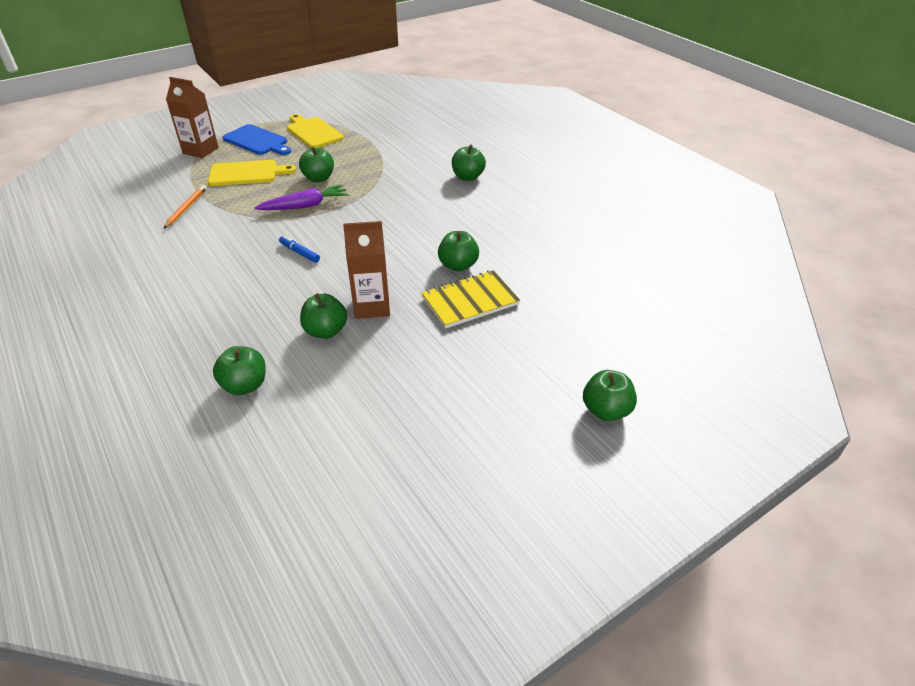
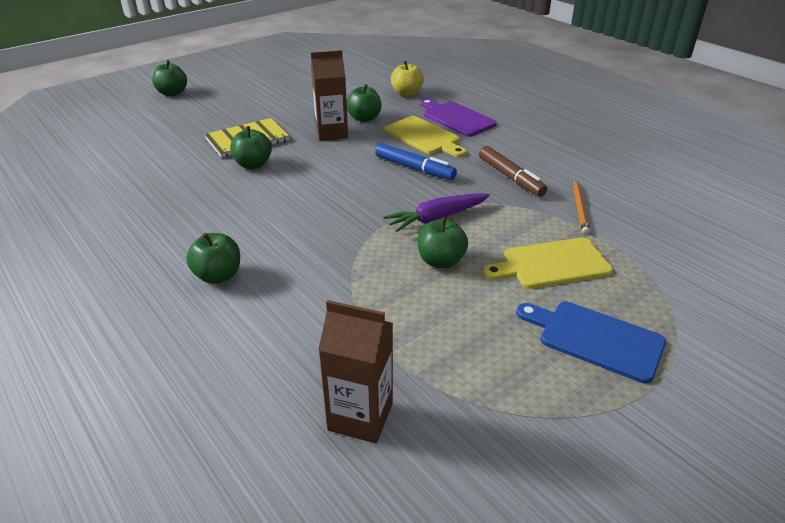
camera: 175 degrees right, 5 degrees down
brown carton [166,77,219,158] -> brown carton moved to [318,300,393,443]
green apple [213,346,266,395] -> yellow apple [391,61,424,97]
blue marker [279,235,320,263] -> blue marker [375,143,457,180], size x1.63
yellow cutting board [287,114,344,148] -> yellow cutting board moved to [384,116,466,157]
none -> purple cutting board [420,99,497,137]
none -> brown marker [479,146,547,197]

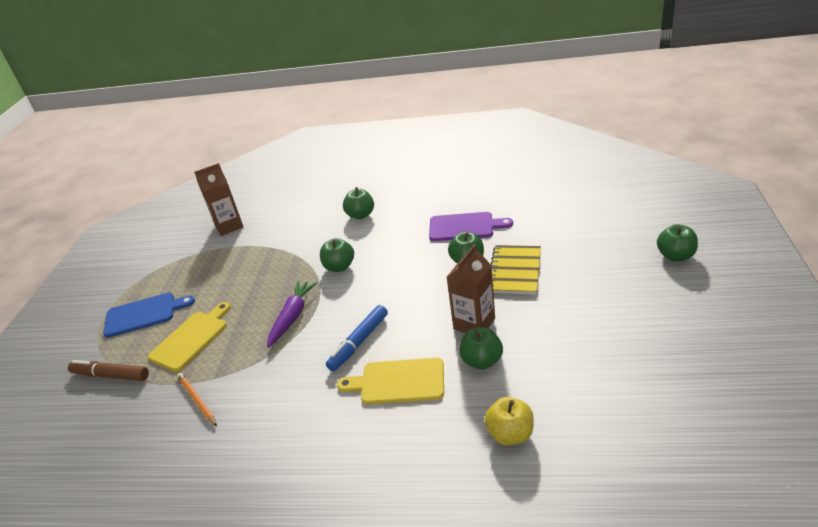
camera: 140 degrees right, 0 degrees up
blue marker [375,143,457,180] -> blue marker turned 45 degrees counterclockwise [326,305,388,371]
green apple [418,217,468,269] -> green apple moved to [320,238,354,272]
purple cutting board [420,99,497,137] -> purple cutting board moved to [429,212,513,241]
brown marker [479,146,547,197] -> brown marker moved to [68,360,149,381]

